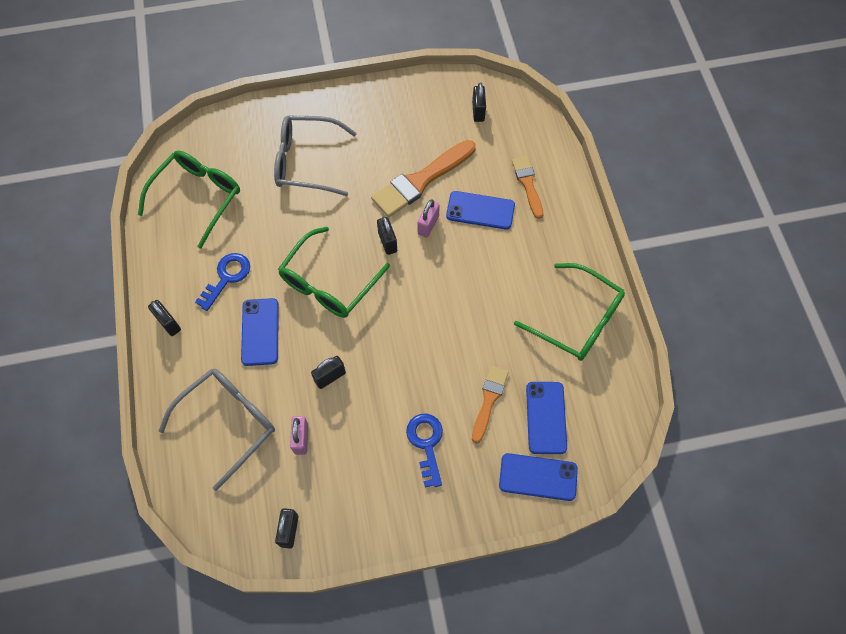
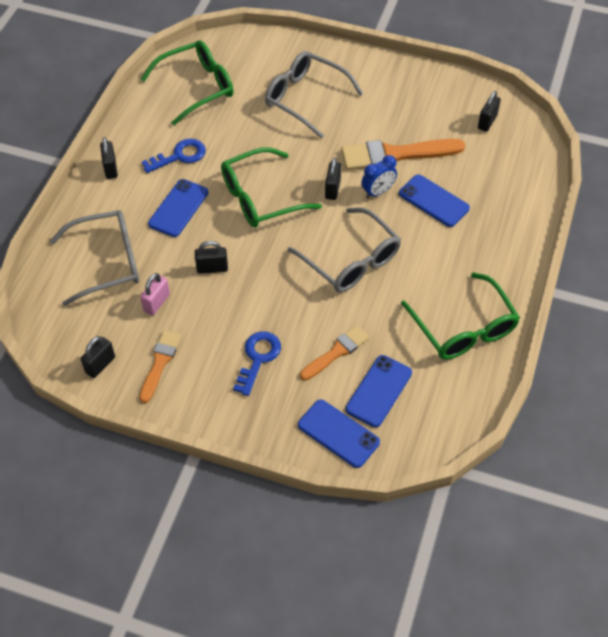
camera: 30 degrees right, 10 degrees down
pink padlock [418,199,440,238] -> blue clock [361,155,397,198]
orange brush [512,156,543,219] -> orange brush moved to [139,330,181,403]
none -> grey glasses [287,207,401,292]

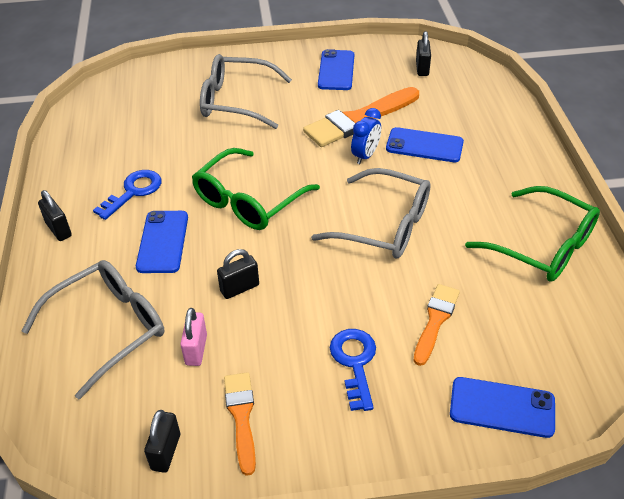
camera: 25 degrees left, 10 degrees down
green glasses [141,40,233,126] -> none
black padlock [325,158,341,200] -> none
blue phone [346,355,412,427] -> blue phone moved to [318,49,354,90]

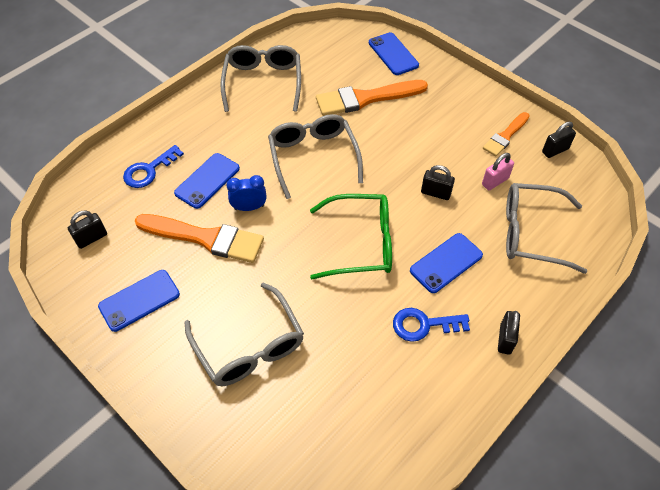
camera: 130 degrees left, 10 degrees up
blue key [330,329,376,411] -> blue key moved to [123,145,184,188]
blue phone [386,127,464,162] -> blue phone turned 60 degrees clockwise [174,153,240,209]
orange brush [414,284,460,366] -> orange brush [316,80,428,116], size x1.70
green glasses [465,186,600,282] -> grey glasses [220,45,301,112]

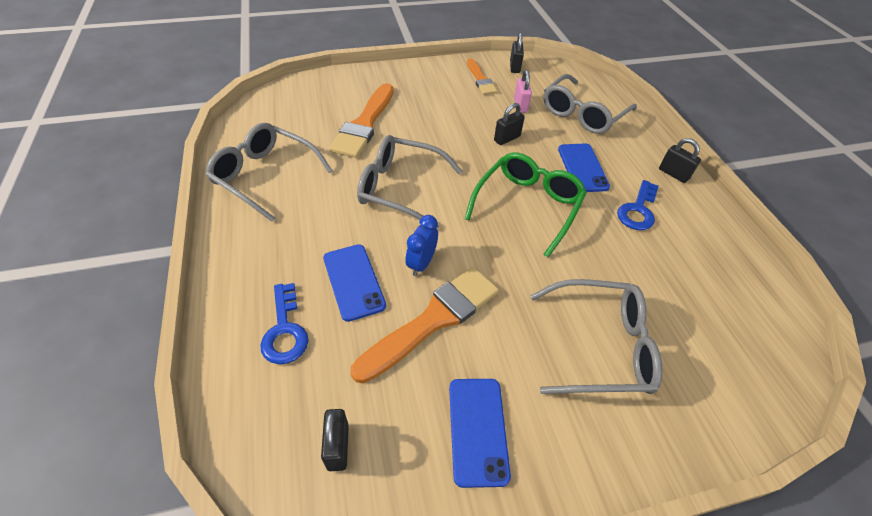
camera: 60 degrees left, 5 degrees down
blue phone [369,32,419,75] -> none

